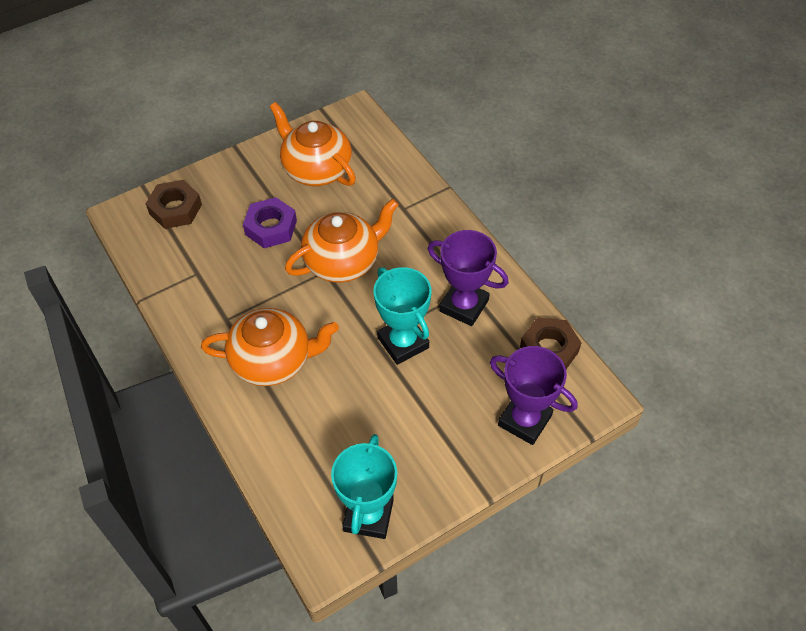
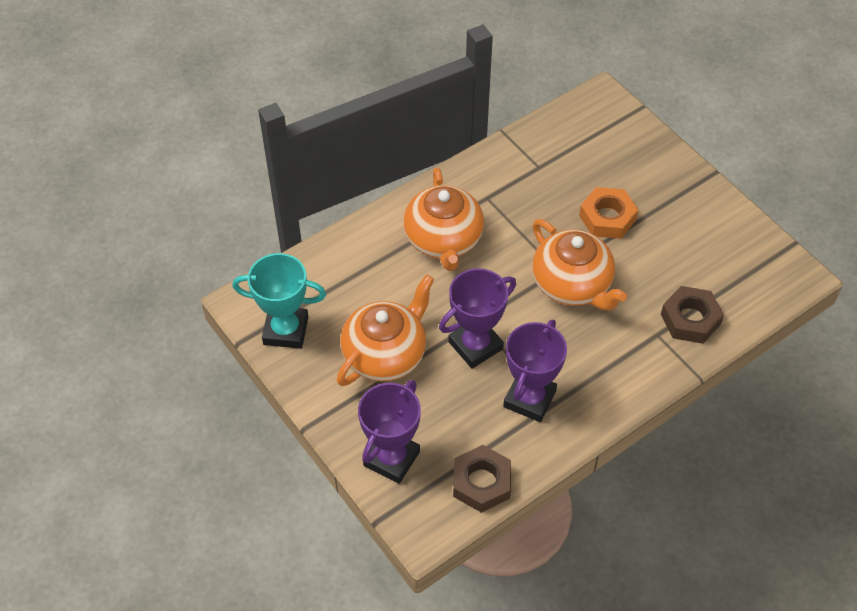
camera: 85 degrees right, 0 degrees up
brown nut [146,180,202,229] -> brown nut moved to [661,286,724,344]
purple nut [243,197,297,248] -> orange nut [579,187,638,239]
orange teapot [269,102,356,186] -> orange teapot moved to [337,274,434,386]
turquoise trophy [373,267,431,365] -> purple trophy [439,268,516,369]

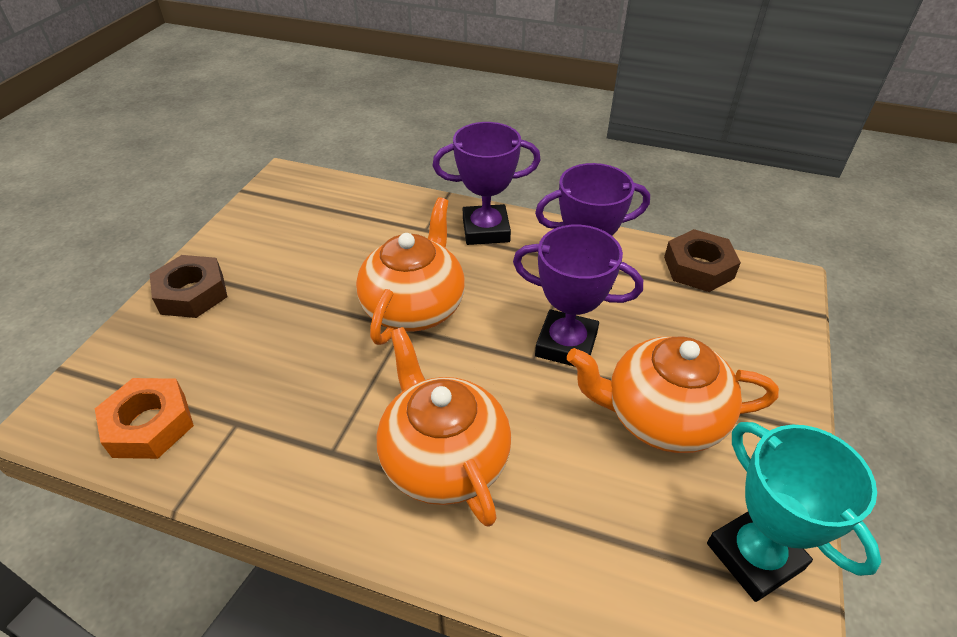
camera: 125 degrees left, 10 degrees down
purple trophy [358,380,421,484] -> purple trophy moved to [433,122,541,245]
orange teapot [404,168,484,271] -> orange teapot turned 75 degrees counterclockwise [377,327,511,527]
orange nut [579,187,638,239] -> orange nut moved to [95,378,194,459]
brown nut [661,286,724,344] -> brown nut moved to [150,255,228,318]

